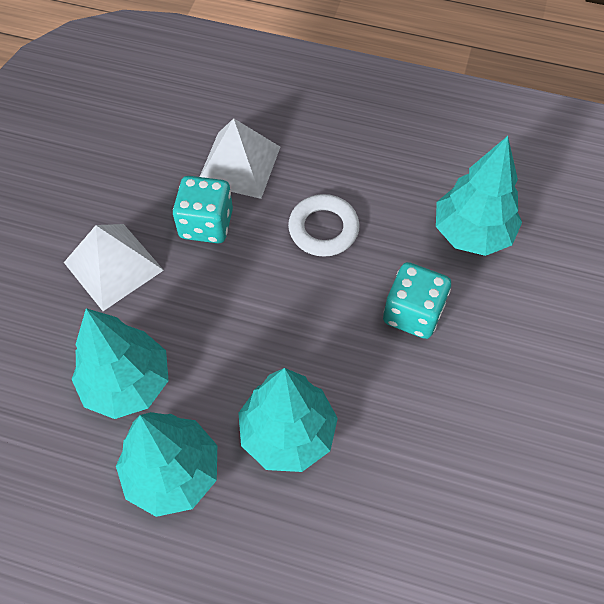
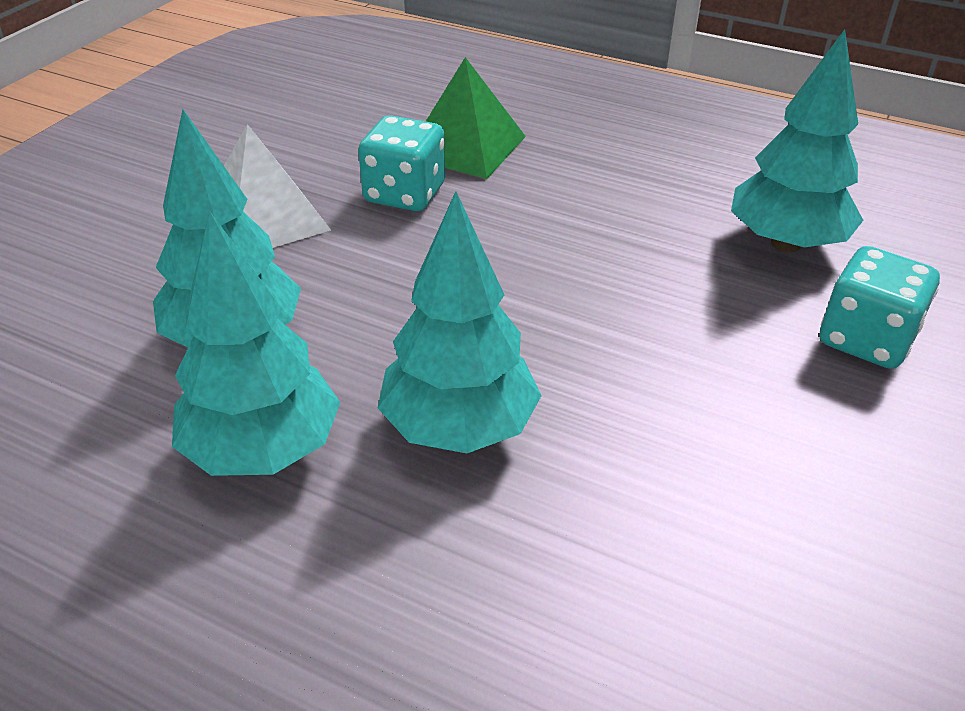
camera: 10 degrees right, 20 degrees down
white pyramid [200,118,280,199] -> green pyramid [426,57,526,179]
white ring [288,194,360,257] -> none
turquoise dice [383,262,451,339] -> turquoise dice moved to [820,246,940,369]

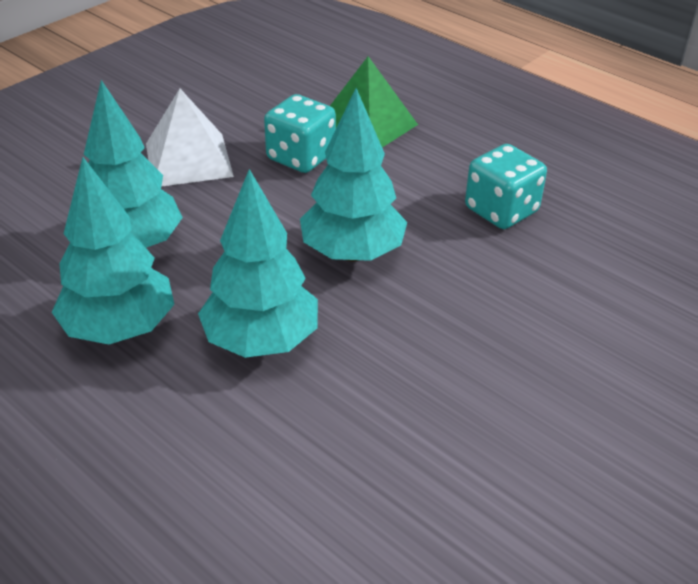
camera: 15 degrees right, 0 degrees up
turquoise tree [731,29,864,252] -> turquoise tree moved to [300,88,407,261]
turquoise dice [820,246,940,369] -> turquoise dice moved to [465,144,547,229]

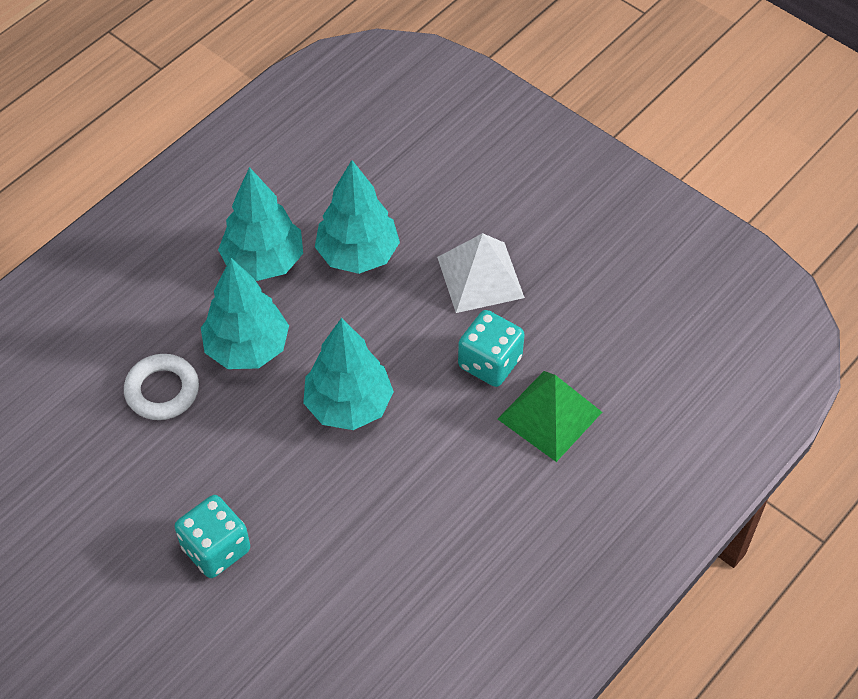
camera: 90 degrees right, 15 degrees up
turquoise dice [465,144,547,229] -> turquoise dice moved to [175,495,250,578]
none -> white ring [124,354,199,420]

